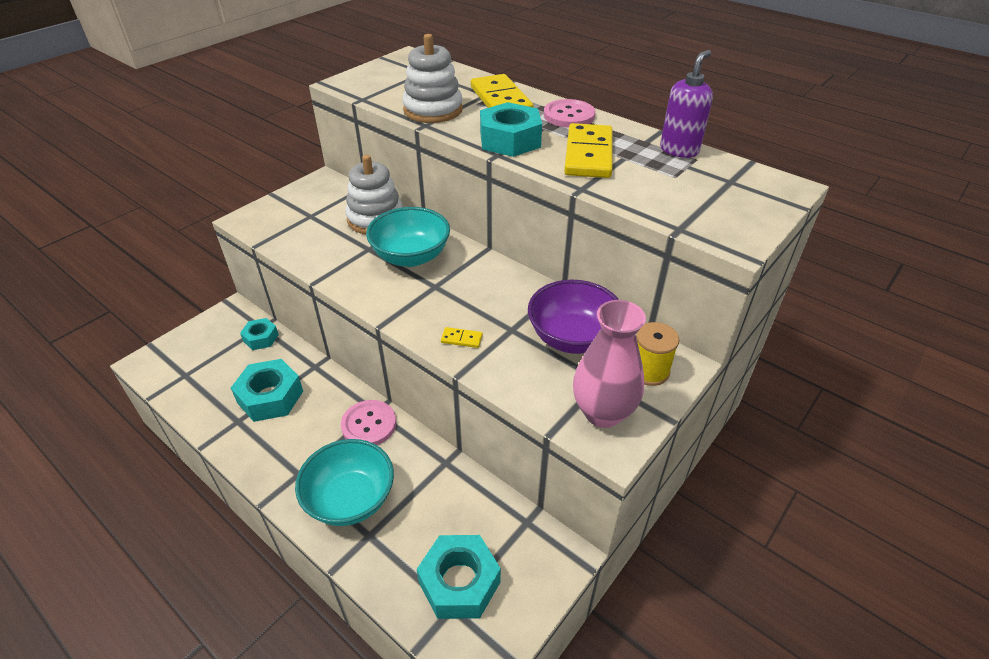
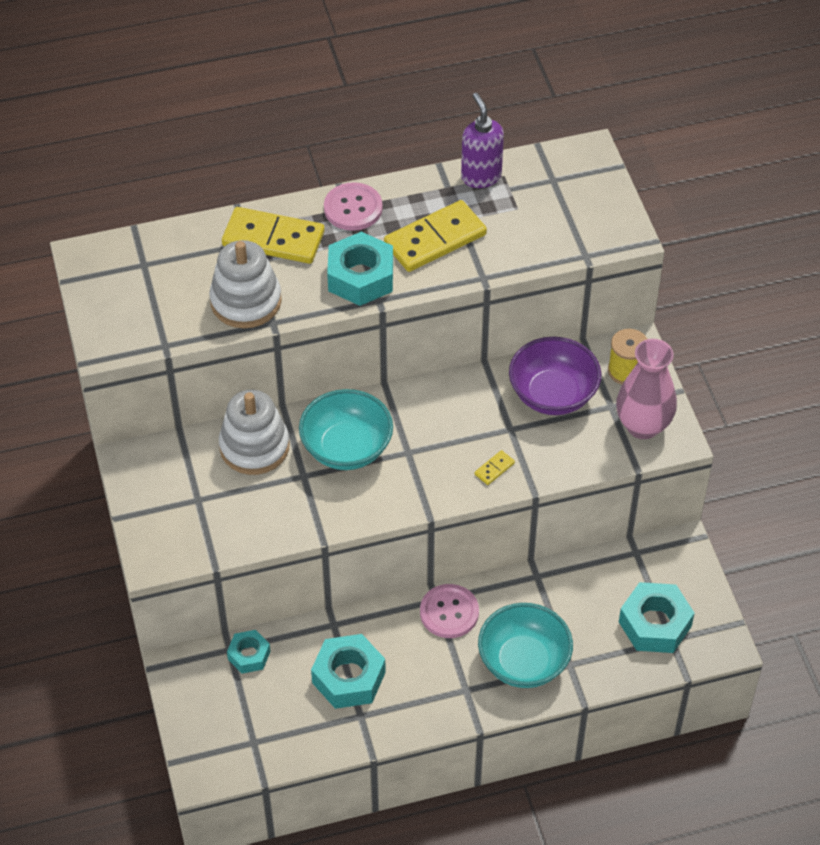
camera: 55 degrees left, 10 degrees up
yellow domino [564,123,613,178] -> yellow domino turned 75 degrees counterclockwise [384,200,487,272]

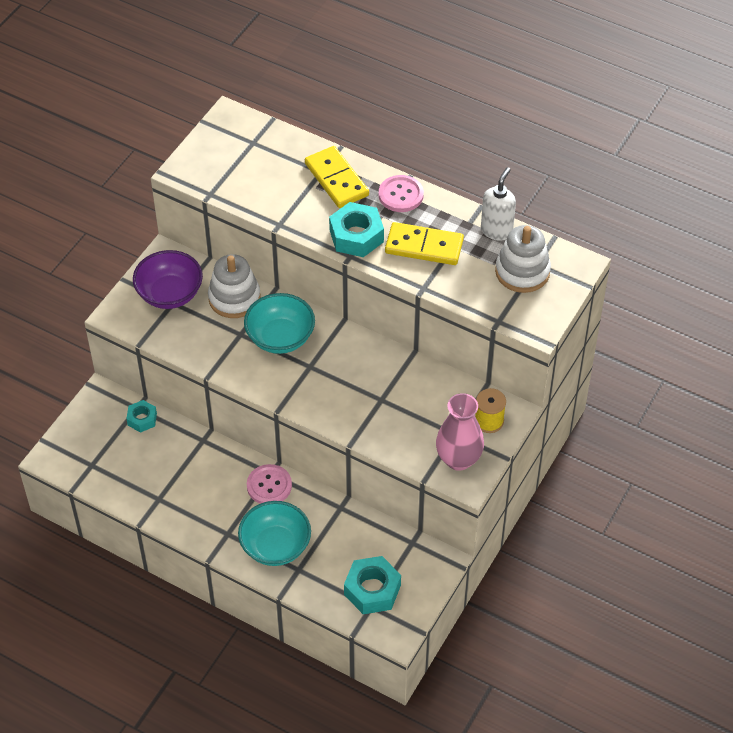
camera: 45 degrees right, 0 degrees up
white stacking toy [209,240,282,328] -> white stacking toy moved to [495,225,551,293]
turquoise nut [311,634,386,709] -> none
purple soap dispenser [461,93,504,188] -> white soap dispenser [481,167,516,241]
yellow domino [474,450,515,485] -> none
purple bowl [509,337,601,415] -> purple bowl moved to [133,250,203,309]

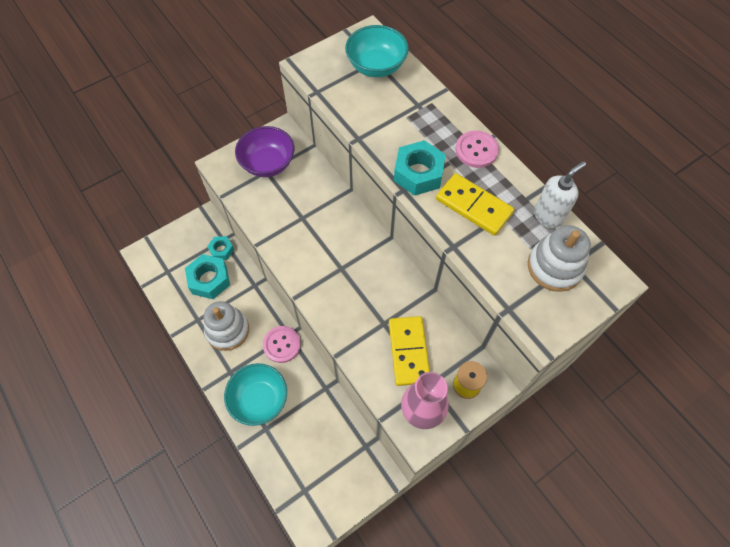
camera: 25 degrees right, 10 degrees up
white stacking toy [208,254,260,318] -> white stacking toy moved to [204,301,249,351]
turquoise bowl [244,293,315,354] -> turquoise bowl moved to [345,25,409,77]
yellow domino [305,146,369,208] -> yellow domino moved to [389,316,430,386]
turquoise nut [344,556,401,614] -> turquoise nut moved to [185,254,230,299]

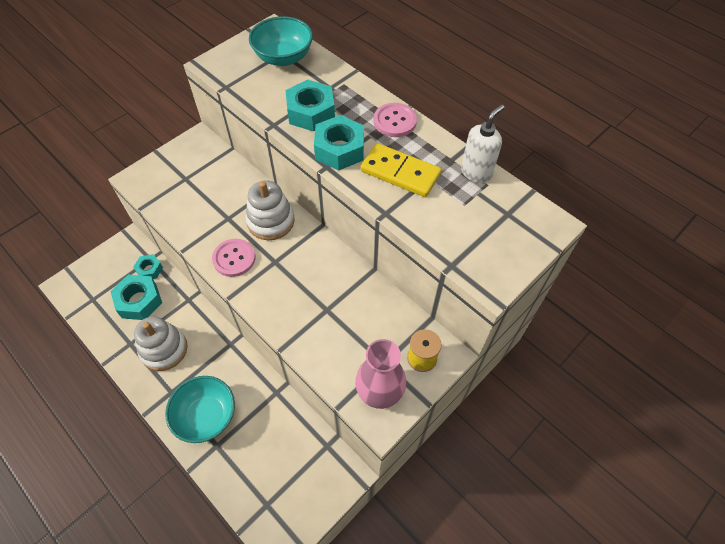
camera: 10 degrees left, 5 degrees down
purple bowl [235,126,294,177] -> none
pink button [263,326,301,363] -> pink button moved to [212,239,255,277]
yellow domino [389,316,430,386] -> none
white stacking toy [528,225,591,292] -> white stacking toy moved to [245,181,295,240]
none -> turquoise nut [286,79,335,132]

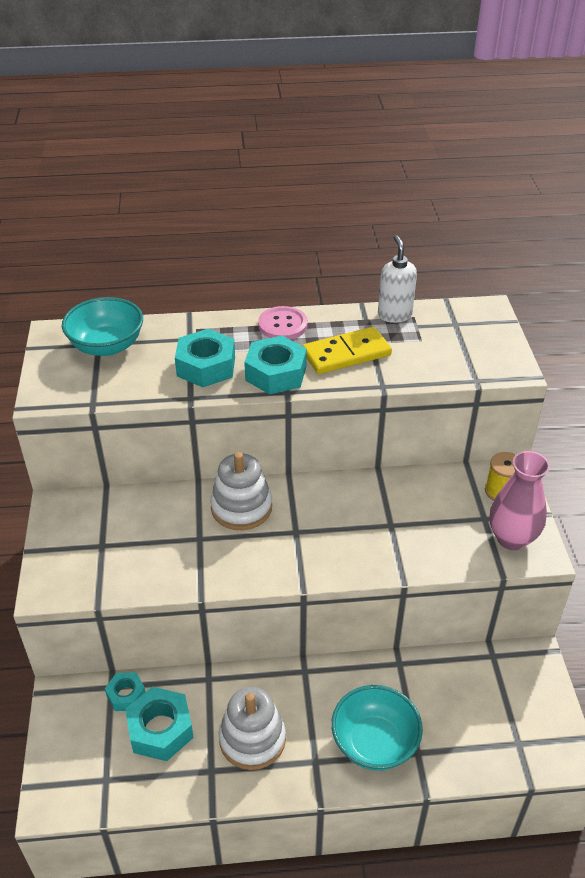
camera: 50 degrees left, 15 degrees down
pink button [212,239,255,277] -> none

